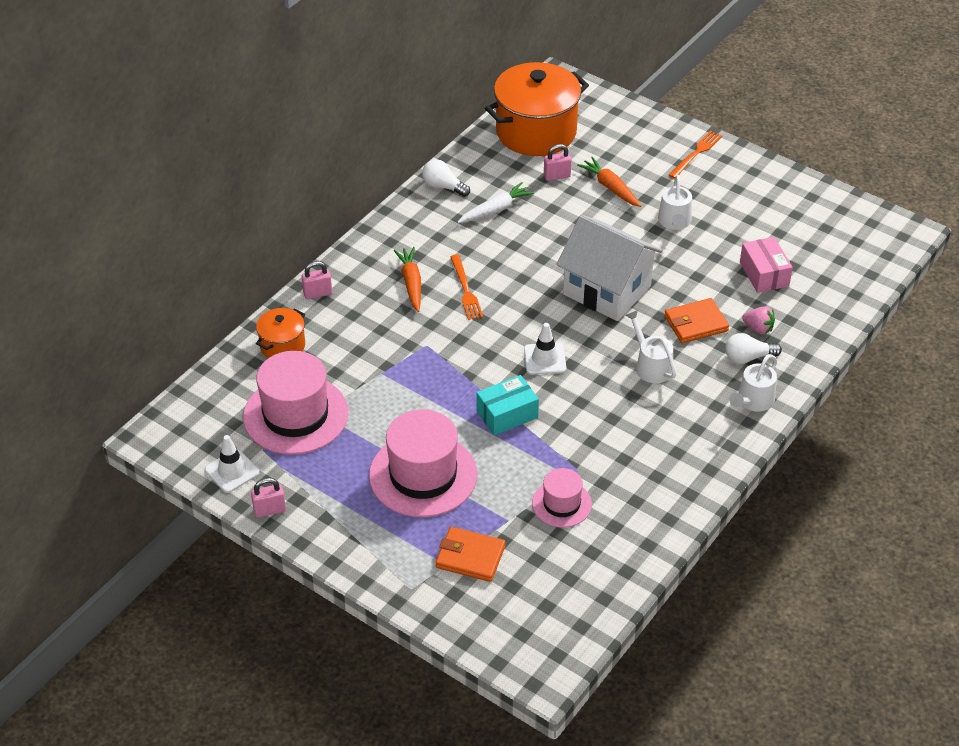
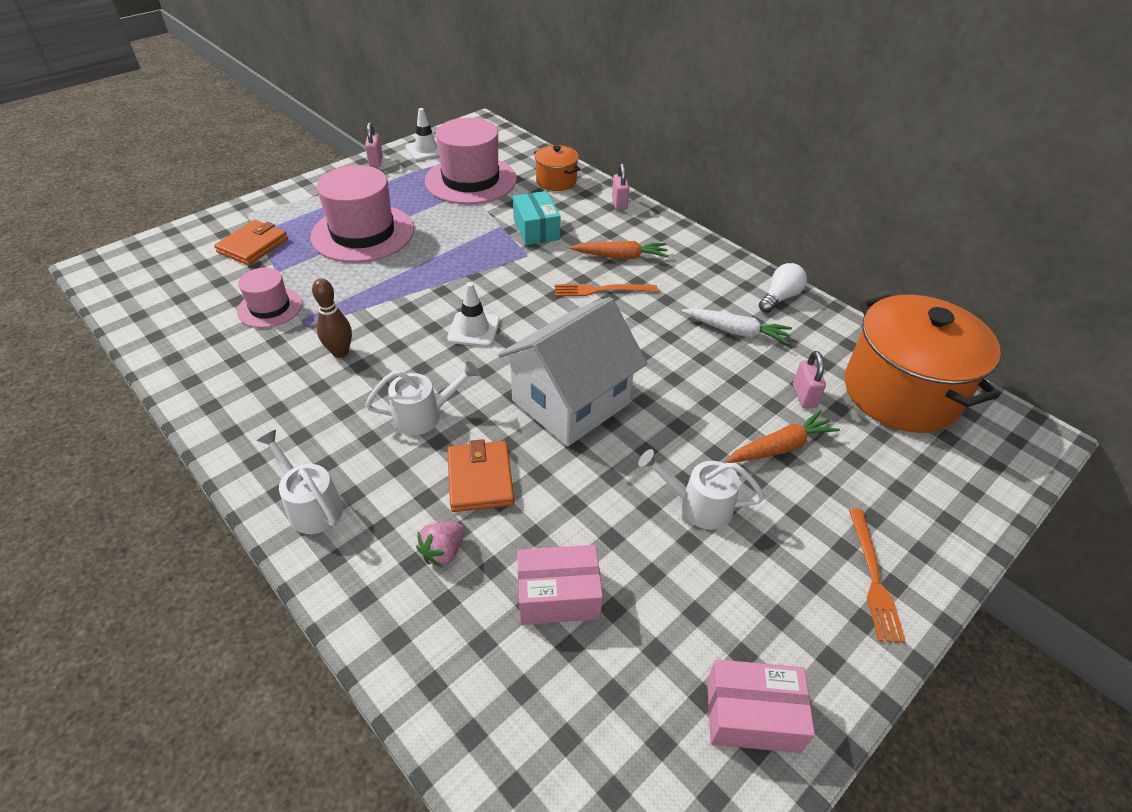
camera: 100 degrees right, 0 degrees up
white carrot [458,182,534,223] -> white carrot turned 45 degrees counterclockwise [681,308,792,344]
turquoise box [476,375,539,436] -> turquoise box moved to [513,191,560,245]
orange fork [669,131,722,179] -> orange fork turned 45 degrees clockwise [849,509,906,643]
white light bulb [725,333,782,364] -> none
none -> brown bowling pin [312,279,352,358]
none -> pink box [707,659,815,753]

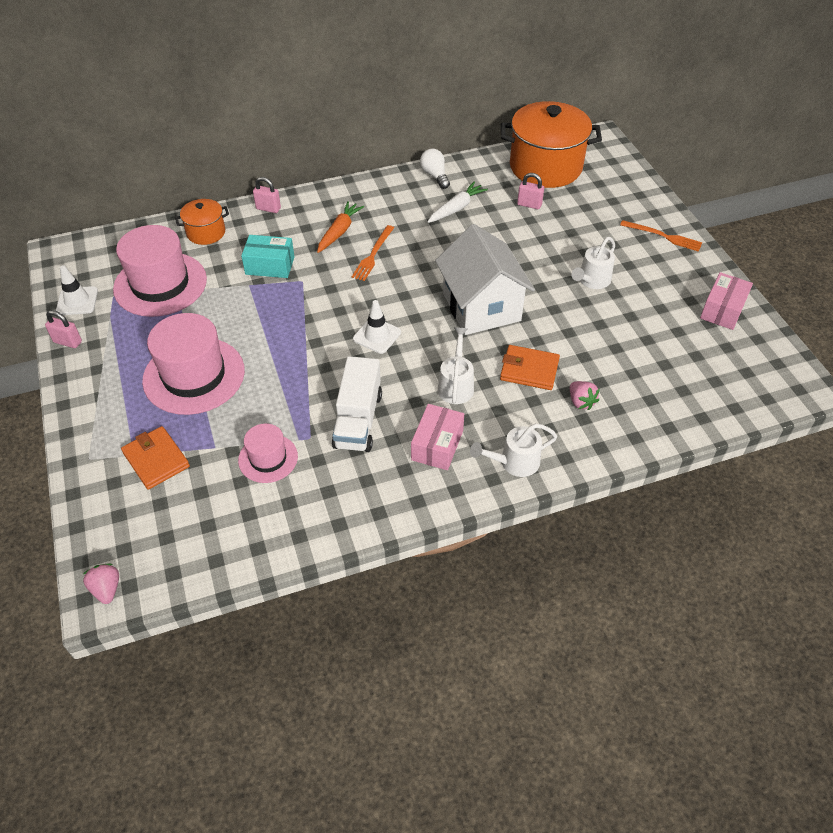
camera: 65 degrees left, 5 degrees up
brown bowling pin [312,279,352,358] -> white truck [332,356,382,452]
pink box [517,545,603,625] -> pink box moved to [411,404,464,470]
orange carrot [726,410,840,463] -> none
none -> pink strawberry [83,563,119,604]

